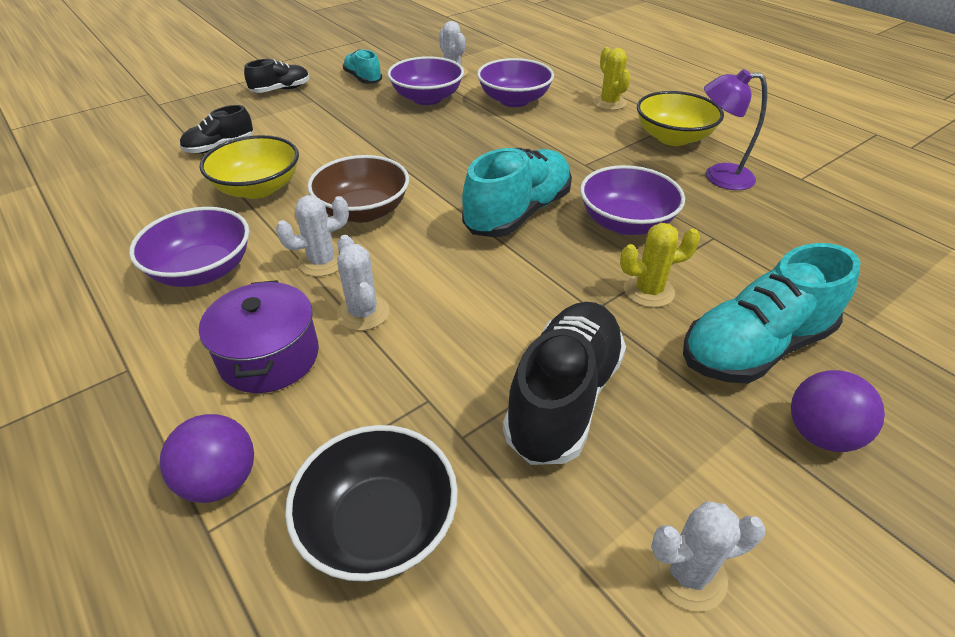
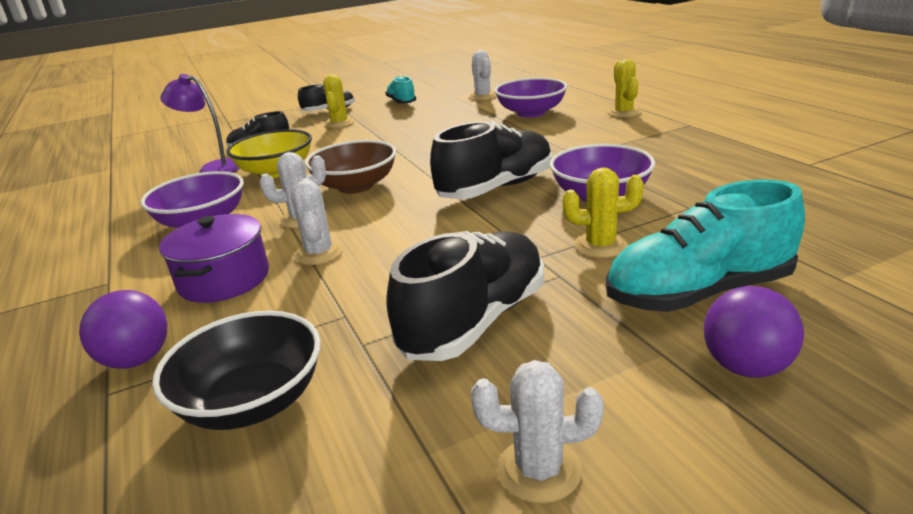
camera: 15 degrees right, 15 degrees down
purple bowl [387,56,464,105] -> none
turquoise shoe [462,148,572,237] -> black shoe [430,121,552,199]
yellow bowl [637,91,724,146] -> none
purple lamp [704,69,767,190] -> purple lamp moved to [160,74,240,173]
none -> yellow cactus [323,75,355,128]

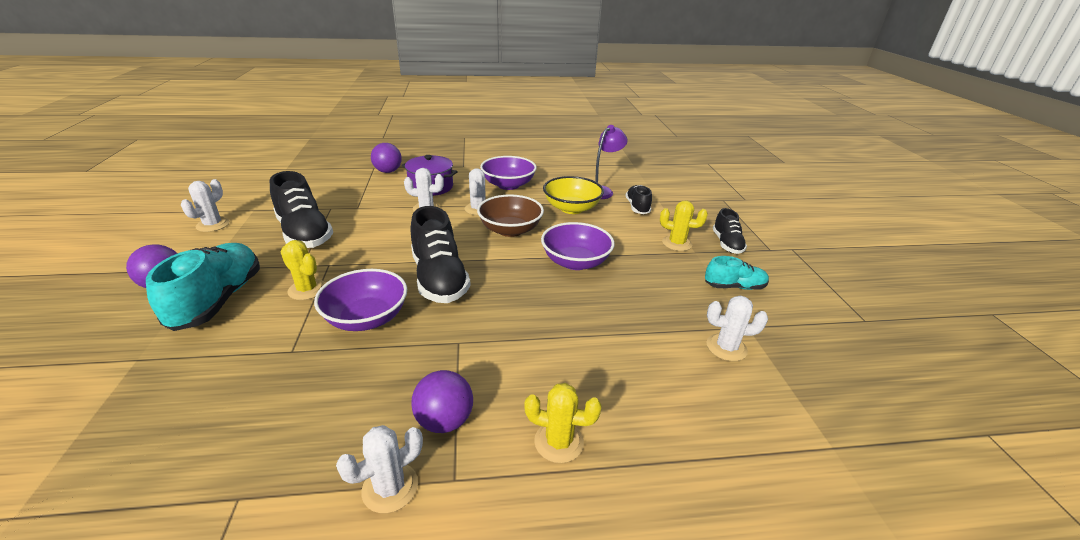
camera: 105 degrees right, 5 degrees up
black bowl [152,311,321,430] -> none
purple bowl [494,78,567,118] -> purple bowl moved to [541,222,615,270]
yellow cactus [563,168,644,258] -> yellow cactus turned 75 degrees counterclockwise [281,240,325,300]
none -> white cactus [336,425,423,513]
none -> purple ball [411,370,473,433]

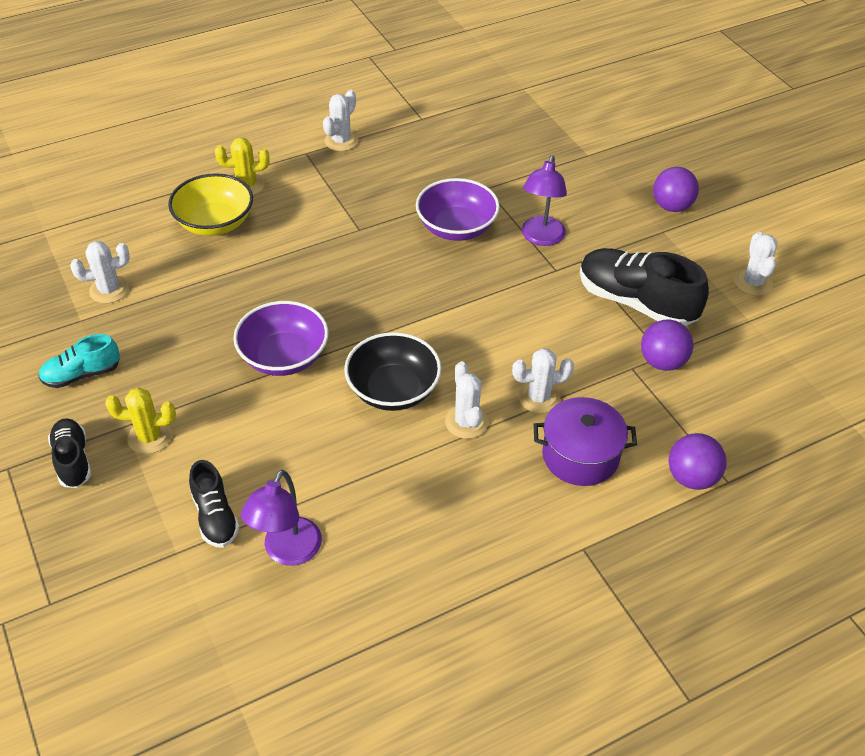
camera: 160 degrees right, 15 degrees up
turquoise shoe [146,243,260,331] -> none
yellow cactus [281,240,325,300] -> purple lamp [522,155,567,246]
black shoe [411,206,471,303] -> none
purple ball [411,370,473,433] -> purple ball moved to [641,319,693,371]
brown bowl [477,195,544,237] -> black bowl [344,332,441,411]
purple bowl [480,156,537,190] -> none
yellow bowl [543,176,604,214] -> yellow bowl moved to [168,173,253,236]

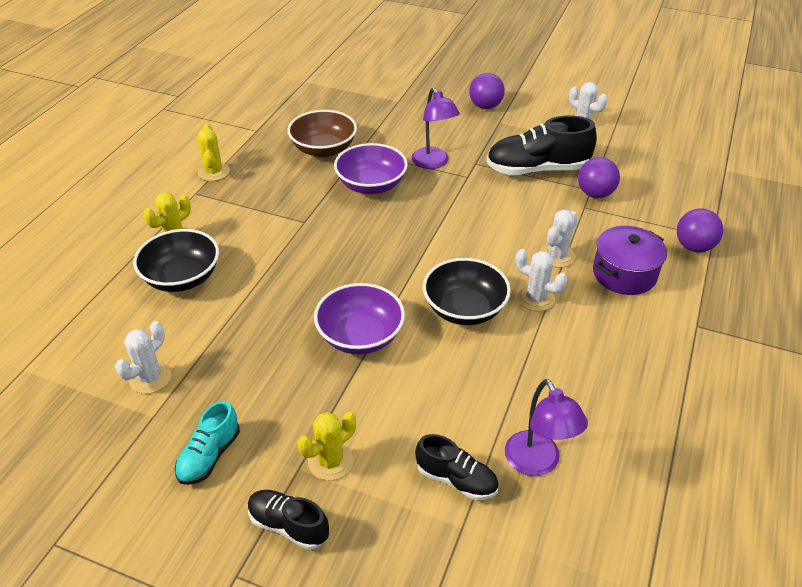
camera: 40 degrees left, 5 degrees down
yellow bowl [168,173,253,236] -> black bowl [133,229,219,292]
white cactus [323,90,358,151] -> yellow cactus [197,123,230,181]
none -> brown bowl [287,110,357,157]

